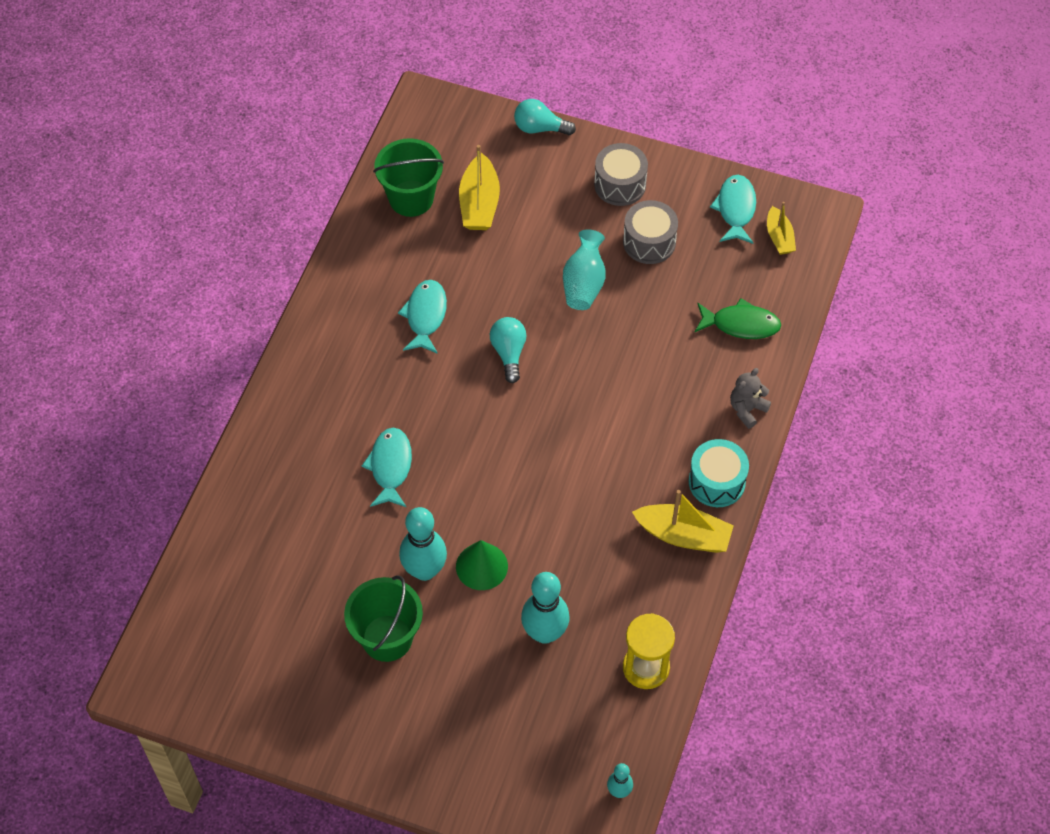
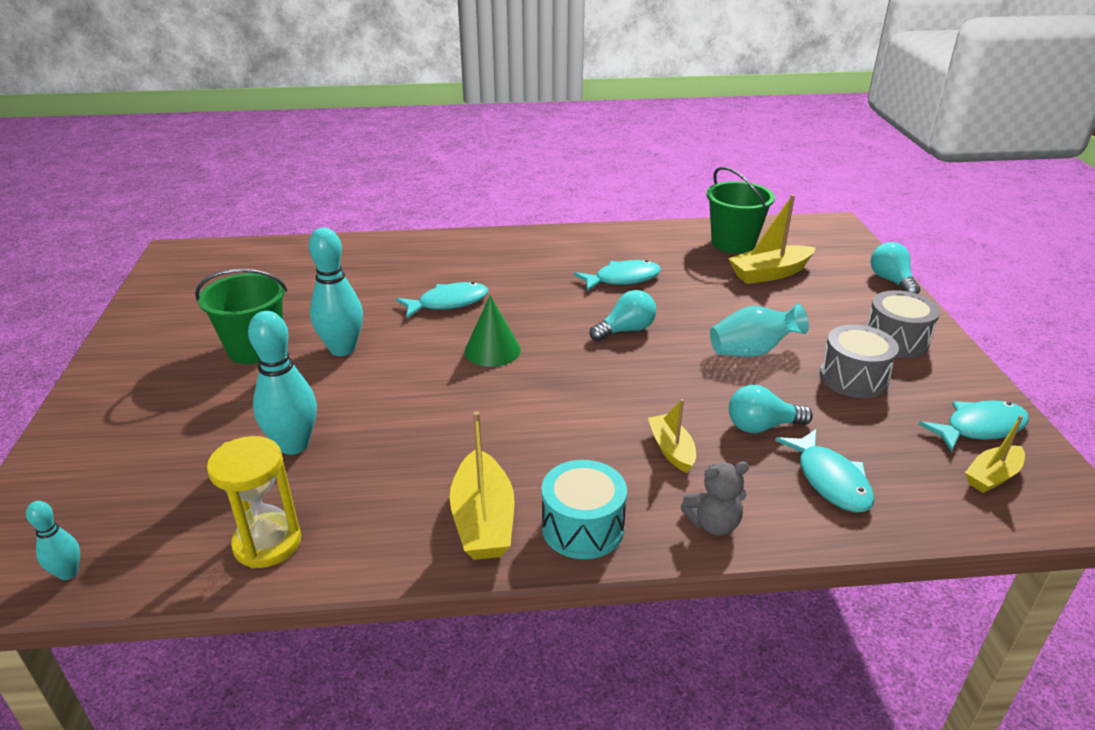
camera: 65 degrees right, 25 degrees down
green cone [456,540,508,590] -> green cone moved to [465,296,521,367]
green fish [694,298,781,339] -> turquoise fish [775,429,874,512]
grey teddy bear [730,368,771,429] -> grey teddy bear turned 150 degrees clockwise [681,462,749,536]
none -> yellow boat [648,399,696,473]
none -> turquoise light bulb [729,385,813,433]

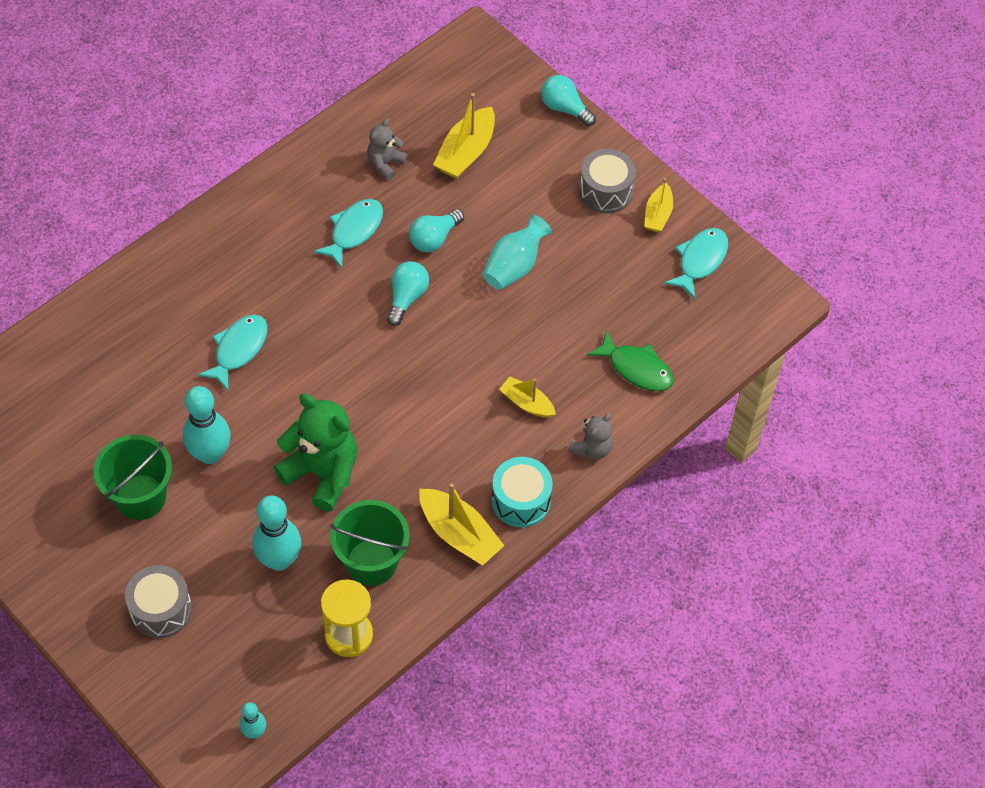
camera: 40 degrees left, 25 degrees up
green cone [465,296,521,367] -> none
green bucket [706,167,775,254] -> green bucket moved to [330,500,410,586]
turquoise light bulb [729,385,813,433] -> turquoise light bulb moved to [409,209,464,252]
turquoise fish [775,429,874,512] -> green fish [587,330,674,391]
grey drum [820,324,899,398] -> grey drum moved to [125,565,192,638]
yellow boat [965,415,1025,493] -> yellow boat moved to [644,178,673,232]
none -> green teddy bear [274,393,358,511]
none -> grey teddy bear [367,119,408,180]

